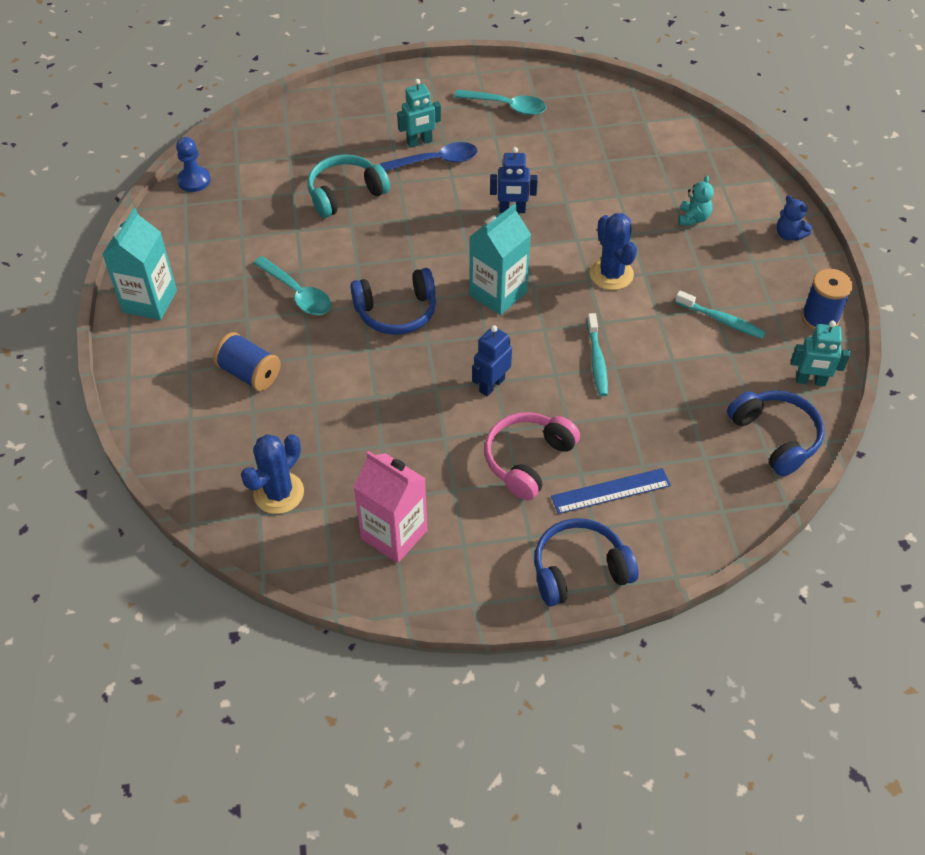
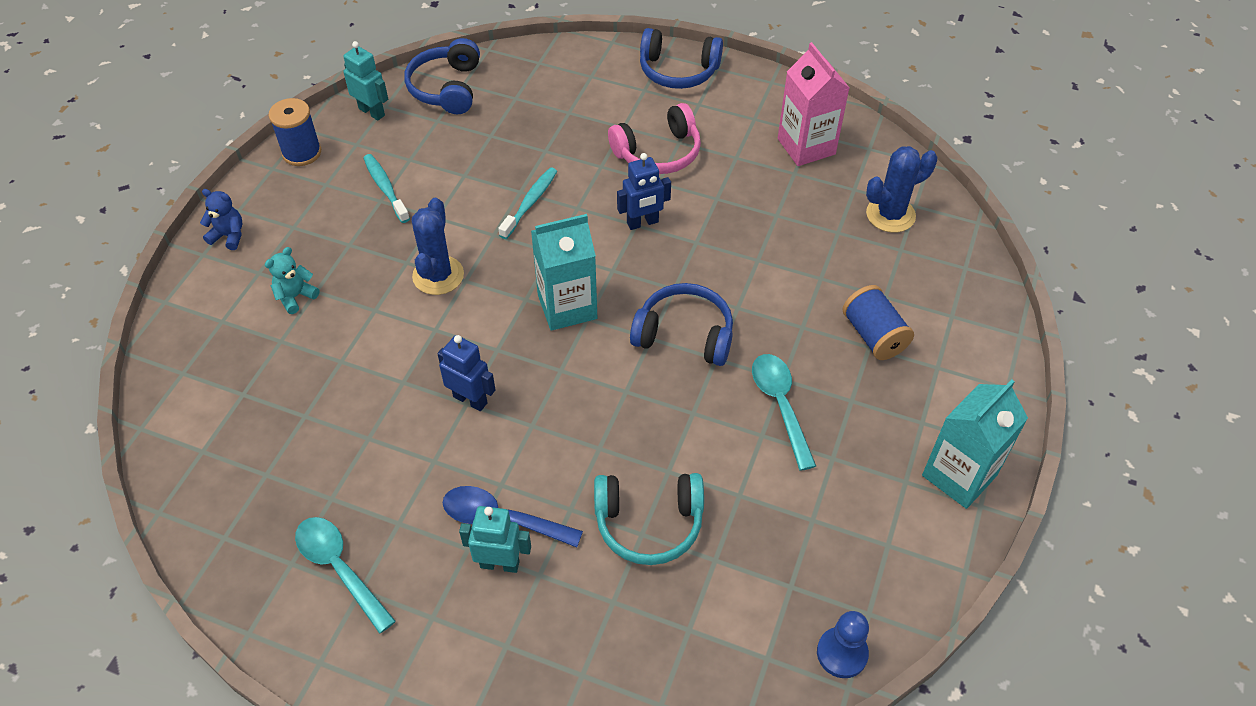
camera: 150 degrees left, 0 degrees up
blue ruler [551,468,671,514] -> none
blue teddy bear [777,195,812,241] -> blue teddy bear turned 60 degrees counterclockwise [200,189,242,250]

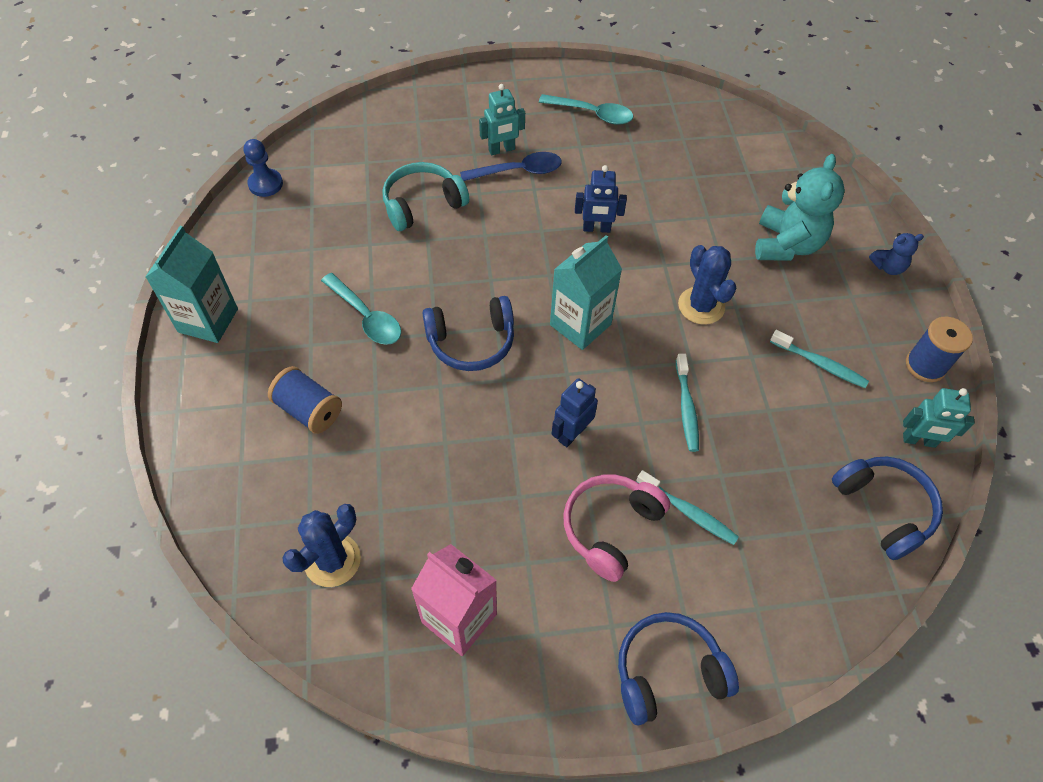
camera: 150 degrees right, 5 degrees up
turquoise teddy bear [265,247,319,314] -> turquoise teddy bear [755,154,845,261], size x2.01
none -> turquoise toothbrush [636,470,739,545]

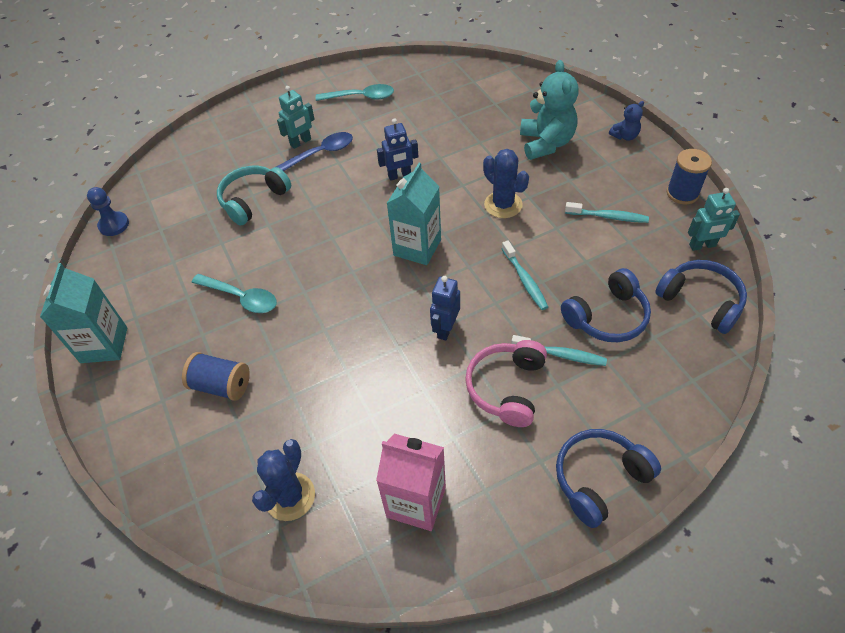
camera: 15 degrees left, 5 degrees down
blue headphones [422,296,514,371] -> blue headphones moved to [561,268,651,342]

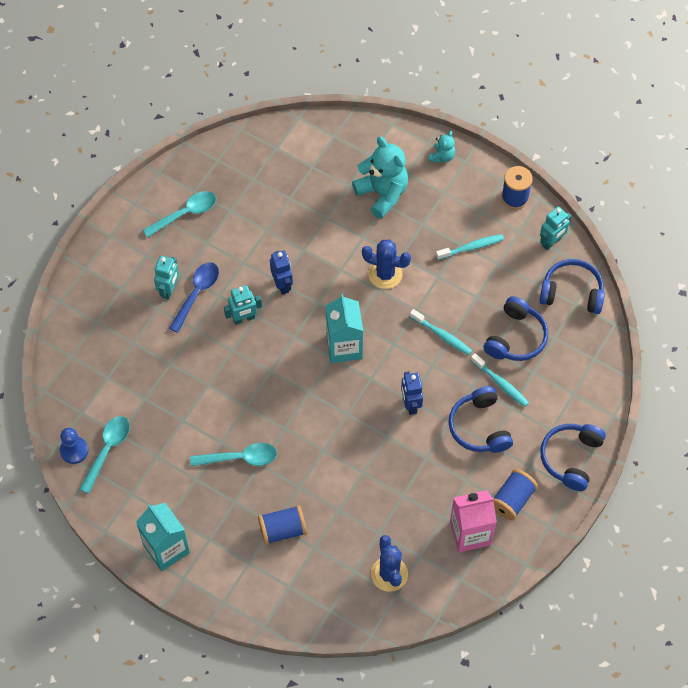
camera: 35 degrees left, 10 degrees up
turquoise headphones [217,166,291,226] -> none
blue robot [377,118,418,181] -> blue robot turned 60 degrees counterclockwise [270,250,293,295]
pink headphones [465,340,547,427] -> blue headphones [449,386,513,453]
turquoise toothbrush [511,335,607,366] -> turquoise toothbrush turned 60 degrees clockwise [471,353,529,407]
blue teddy bear [609,101,644,141] -> turquoise teddy bear [428,131,455,163]
none -> turquoise spoon [79,416,130,494]
none -> turquoise robot [224,285,262,325]
none -> blue spool [494,469,538,520]

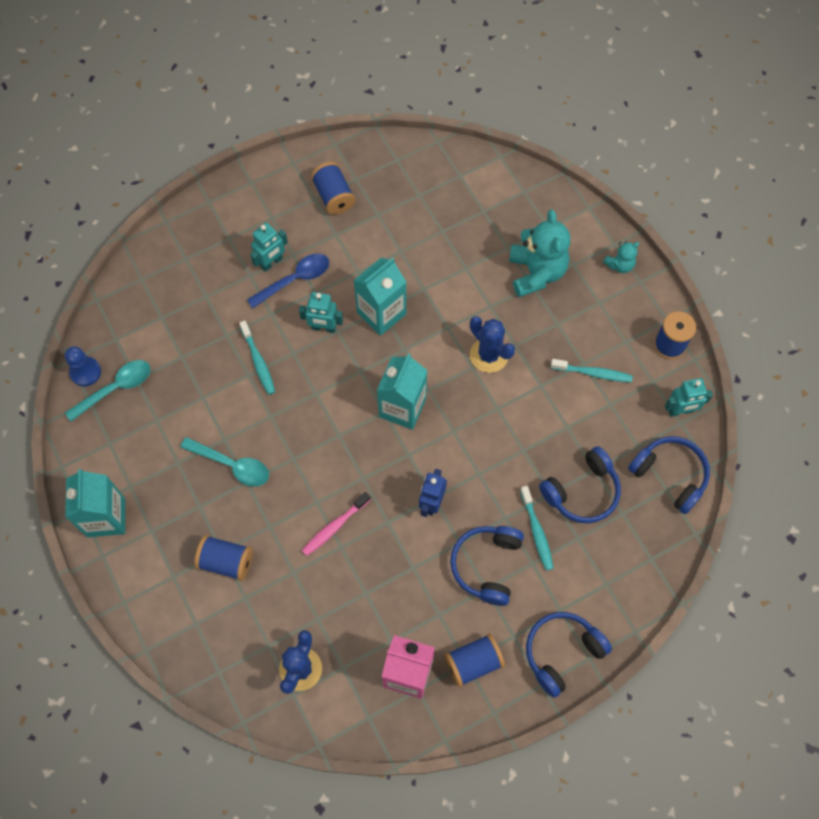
camera: 30 degrees right, 5 degrees up
turquoise spoon [143,191,216,238] -> blue spool [311,162,355,215]
blue robot [270,250,293,295] -> turquoise carton [354,258,406,336]
turquoise toothbrush [410,309,472,355] -> turquoise toothbrush moved to [239,321,275,395]
none -> pink toothbrush [302,492,371,556]

